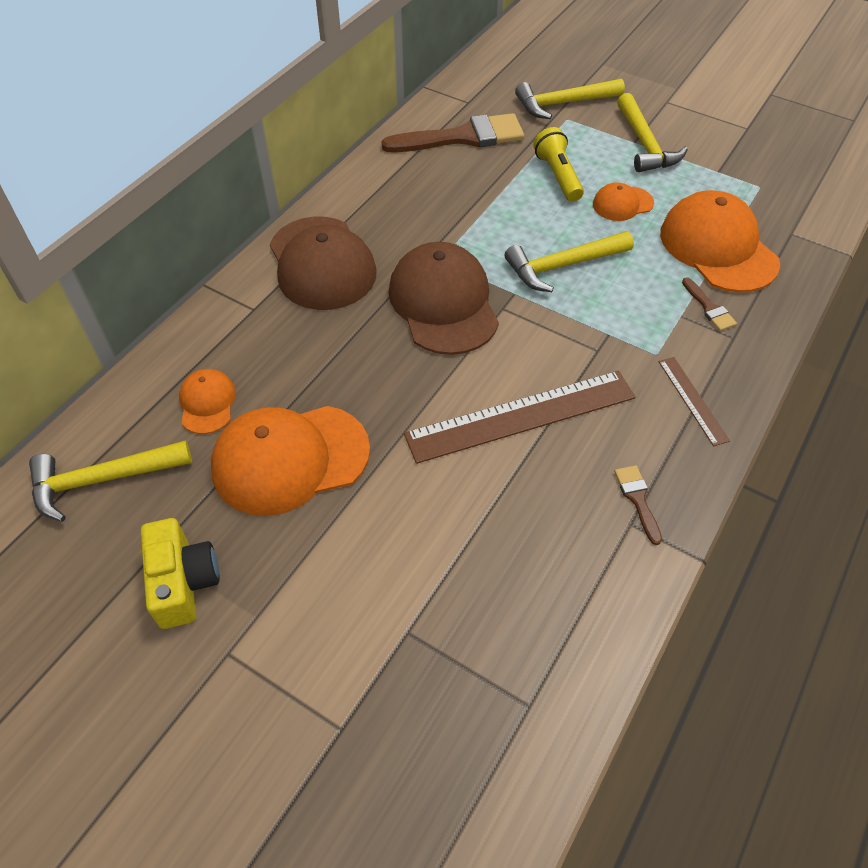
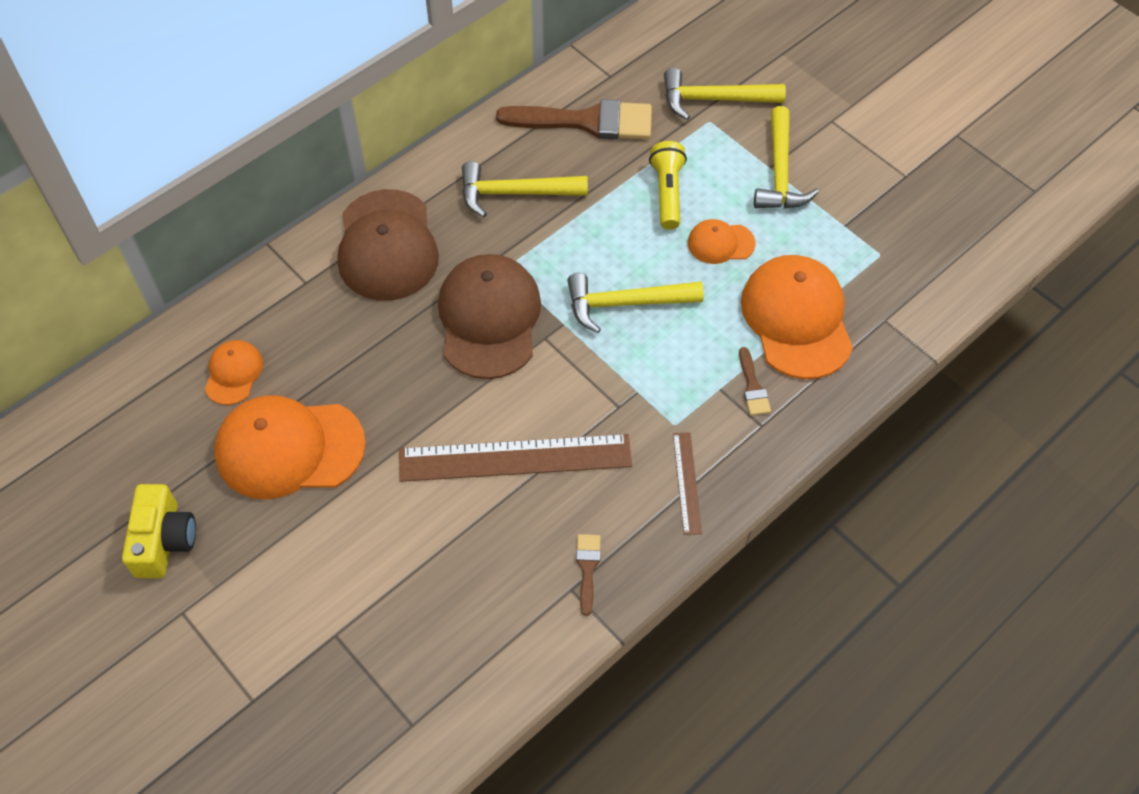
camera: 15 degrees right, 5 degrees up
yellow hammer [29,440,192,522] -> yellow hammer moved to [462,161,588,217]

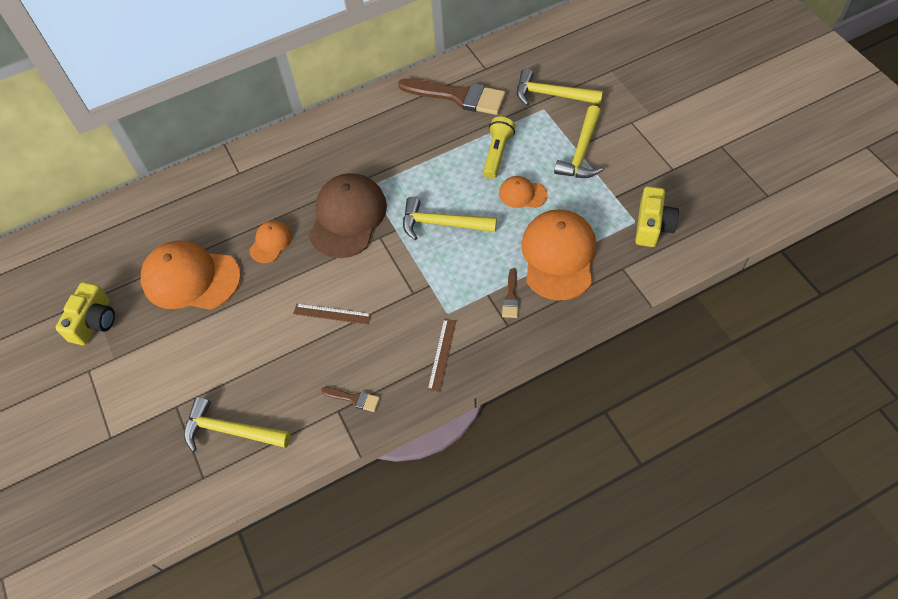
camera: 20 degrees right, 0 degrees up
orange cap [205,340,263,405] -> orange cap moved to [249,220,292,263]
brown cap [338,189,439,301] -> none
brown ruler [399,434,632,482] -> brown ruler [293,304,371,325], size x0.48
yellow hammer [462,161,588,217] -> yellow hammer moved to [184,397,291,452]
brown brush [576,534,601,616] -> brown brush turned 90 degrees clockwise [321,387,380,412]
none -> yellow camera [635,186,679,247]

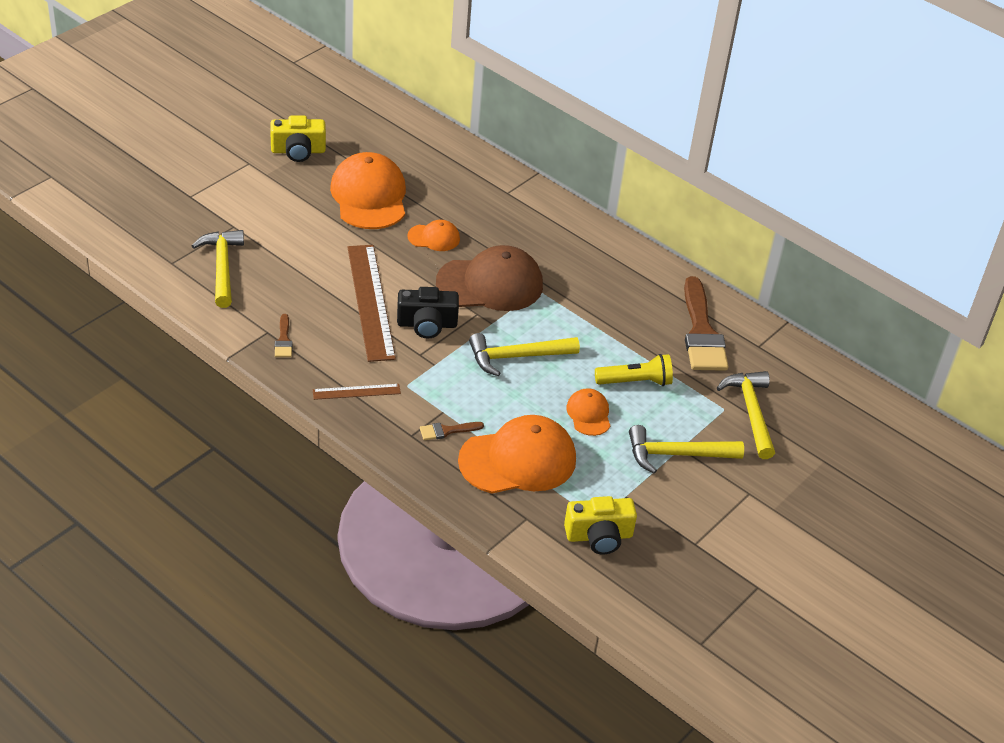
camera: 60 degrees right, 15 degrees down
brown ruler [293,304,371,325] -> brown ruler [347,245,396,362], size x2.06
yellow hammer [403,197,497,240] -> yellow hammer turned 90 degrees counterclockwise [469,333,580,376]
none -> black camera [397,287,459,338]

